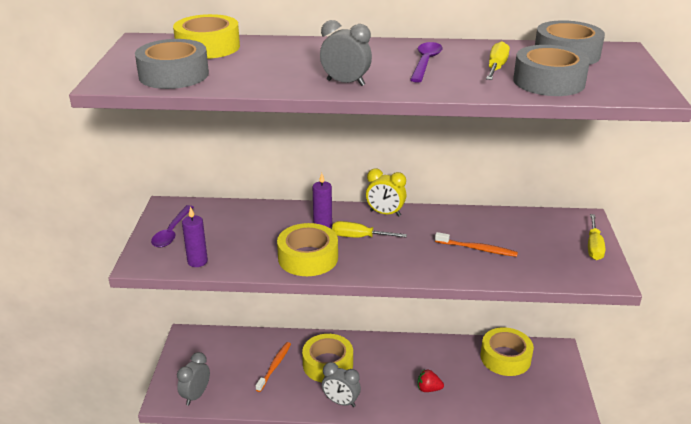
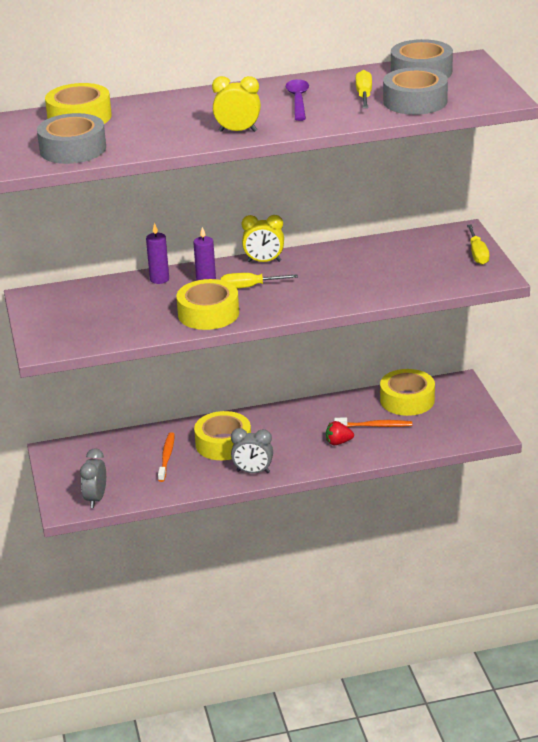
camera: 15 degrees left, 0 degrees up
purple spoon [151,205,194,247] -> none
purple candle [182,207,208,267] -> purple candle moved to [146,223,169,284]
grey clock [320,20,372,86] -> yellow clock [212,76,261,132]
orange toothbrush [435,232,518,257] -> orange toothbrush moved to [334,418,412,427]

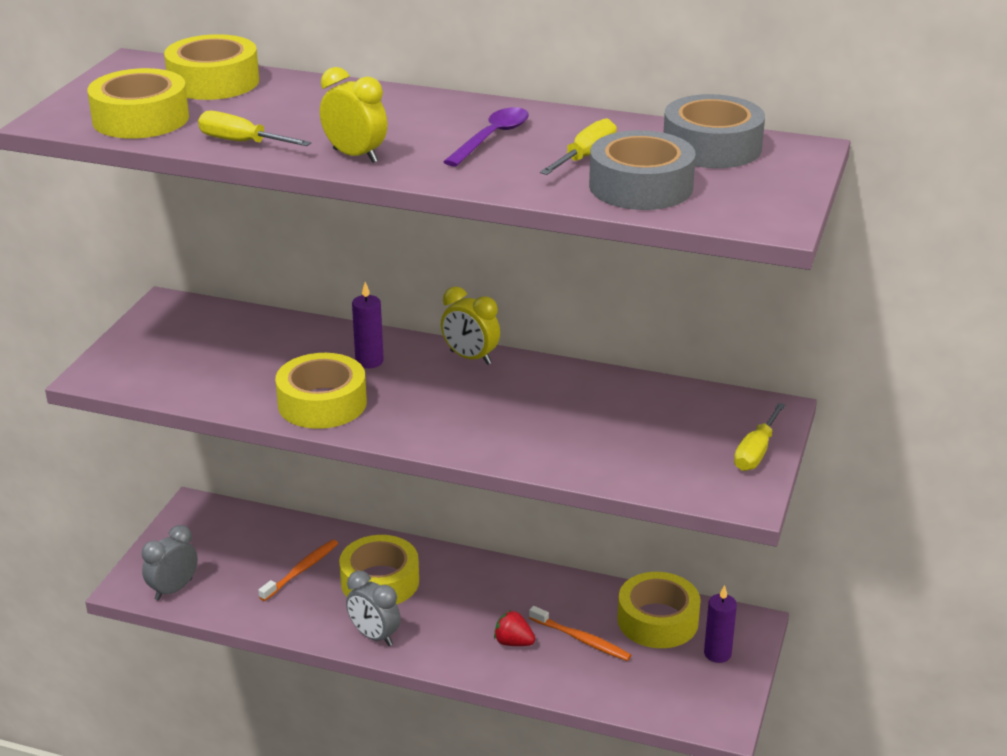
camera: 30 degrees right, 0 degrees up
grey tape [37,113,106,164] -> yellow tape [87,68,189,139]
purple candle [146,223,169,284] -> purple candle moved to [704,585,737,663]
yellow screwdriver [221,273,298,289] -> yellow screwdriver moved to [198,111,311,146]

